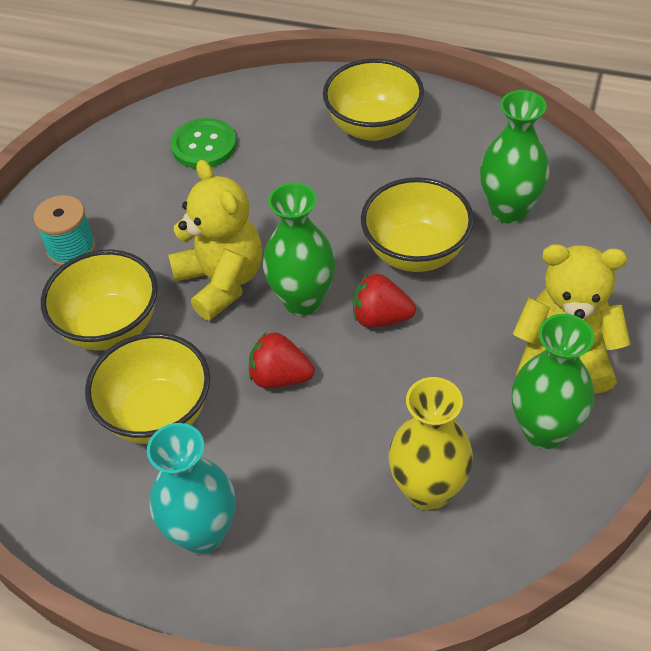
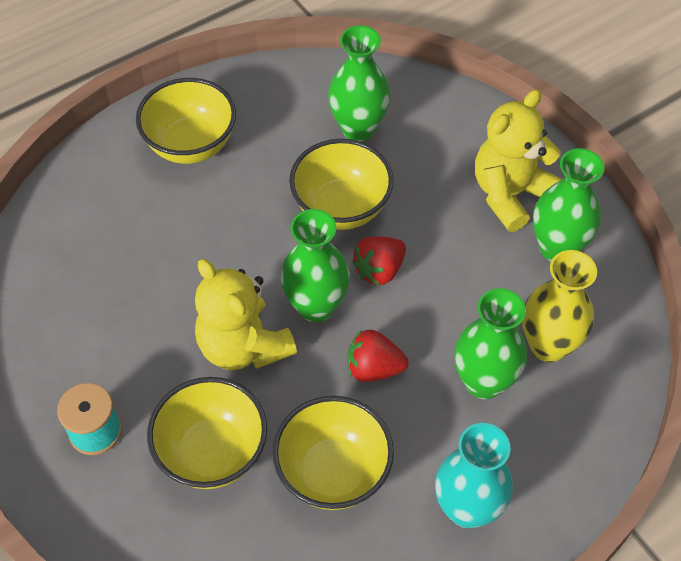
camera: 55 degrees left, 5 degrees up
yellow teddy bear [168,160,262,321] -> yellow teddy bear turned 135 degrees counterclockwise [195,259,297,370]
green button [171,118,237,169] -> none
red strawberry [249,333,315,388] -> red strawberry turned 45 degrees clockwise [347,330,409,382]
none -> green vase [455,288,527,399]

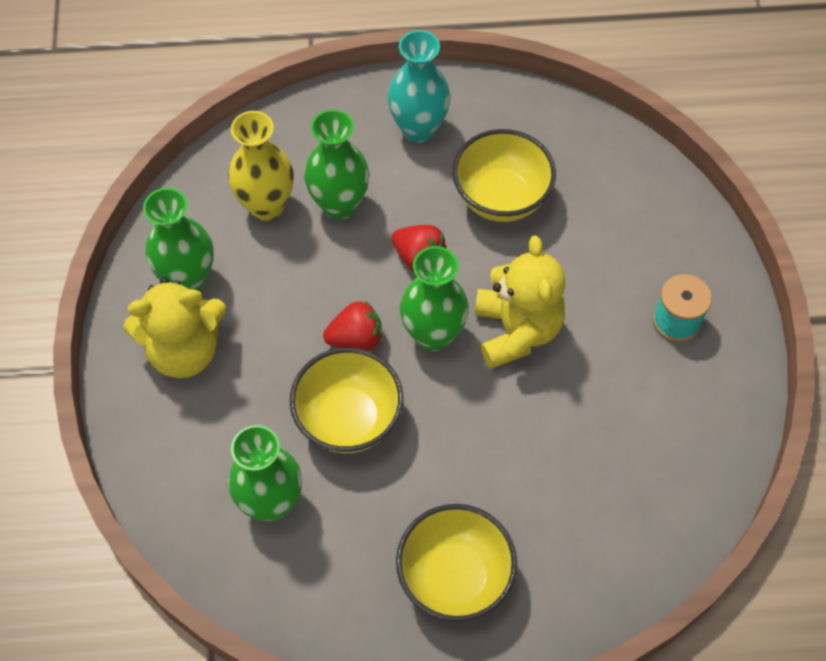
camera: 150 degrees left, 5 degrees up
yellow bowl [147,377,267,489] -> none

